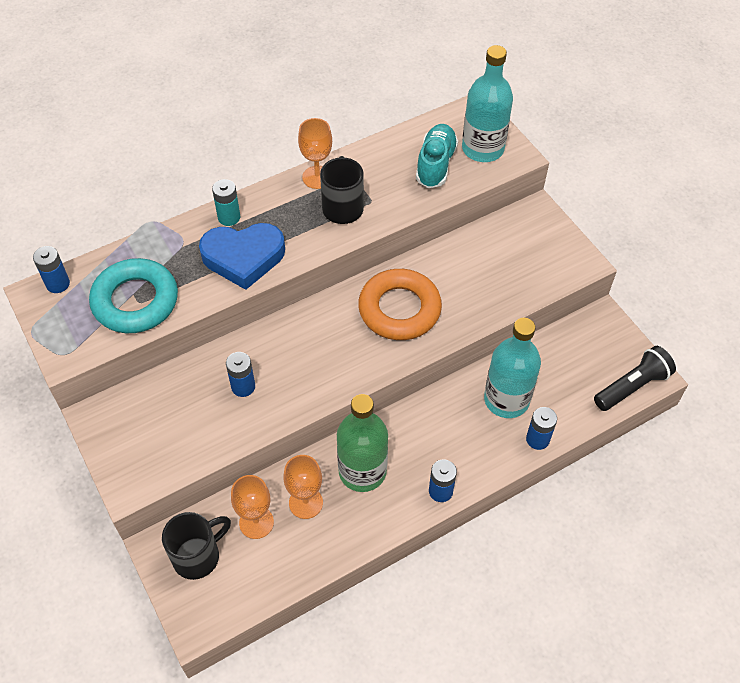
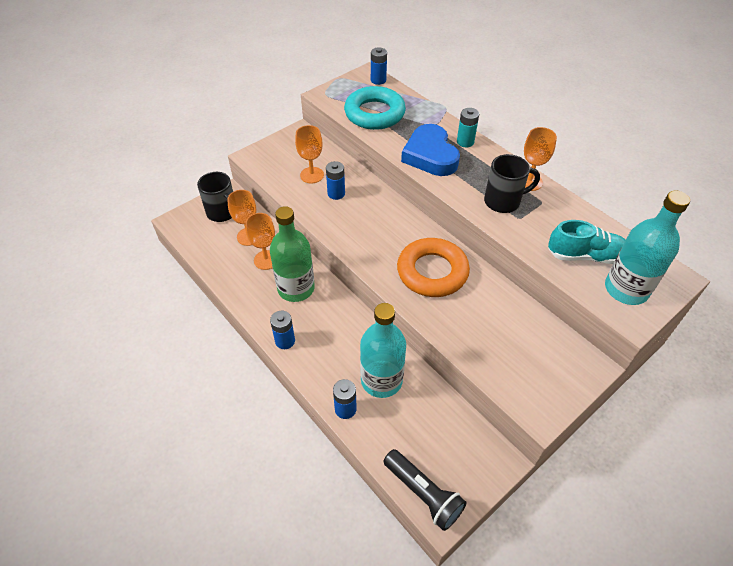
camera: 80 degrees right, 5 degrees down
none -> orange goblet [295,125,324,183]

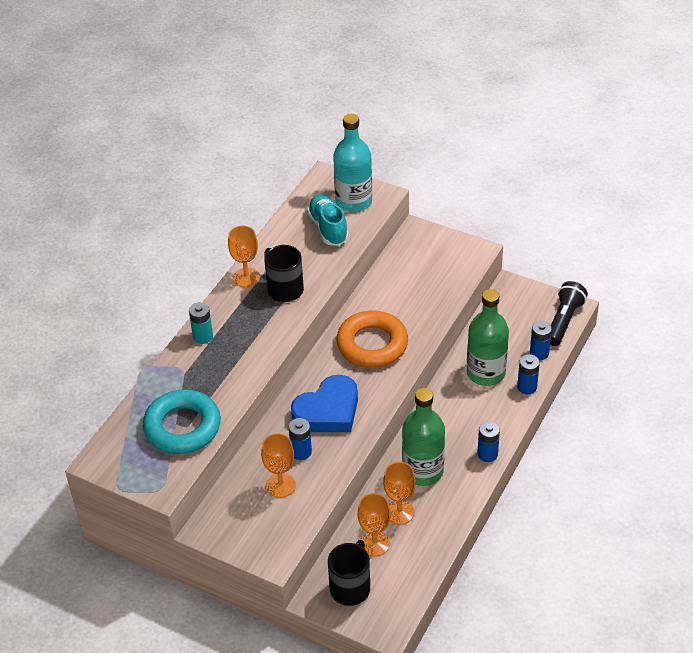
camera: 110 degrees left, 5 degrees down
turquoise bottle [360,303,406,398] -> green bottle [467,289,509,386]
blue battery [371,47,387,85] -> blue battery moved to [530,321,552,360]
blue heart [401,124,460,176] -> blue heart moved to [291,375,358,432]

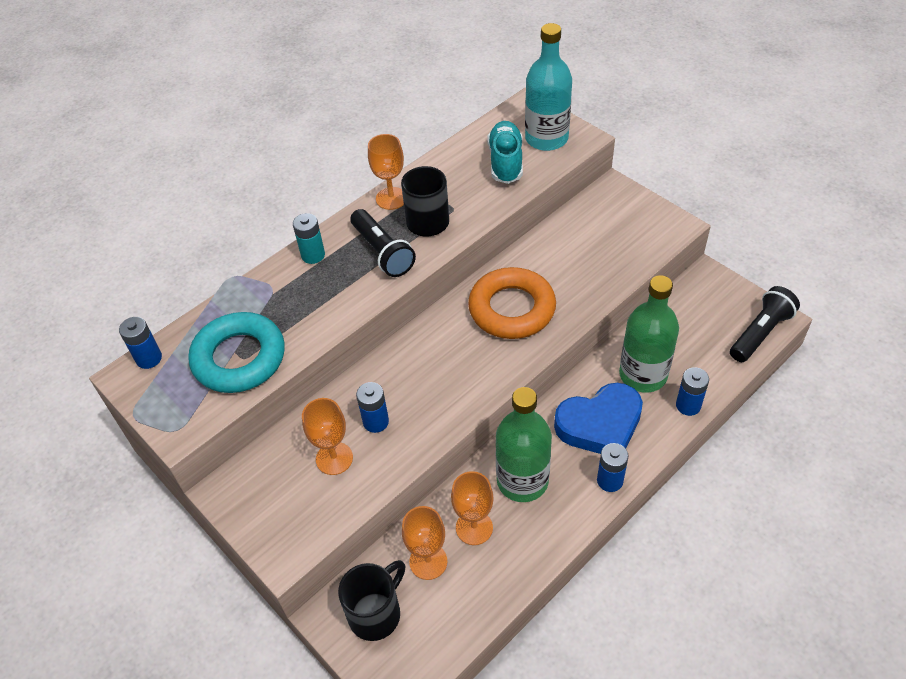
camera: 20 degrees right, 5 degrees up
blue heart [291,375,358,432] -> blue heart moved to [554,383,643,454]
blue battery [530,321,552,360] -> blue battery moved to [119,317,162,369]
none -> black flashlight [350,209,416,277]

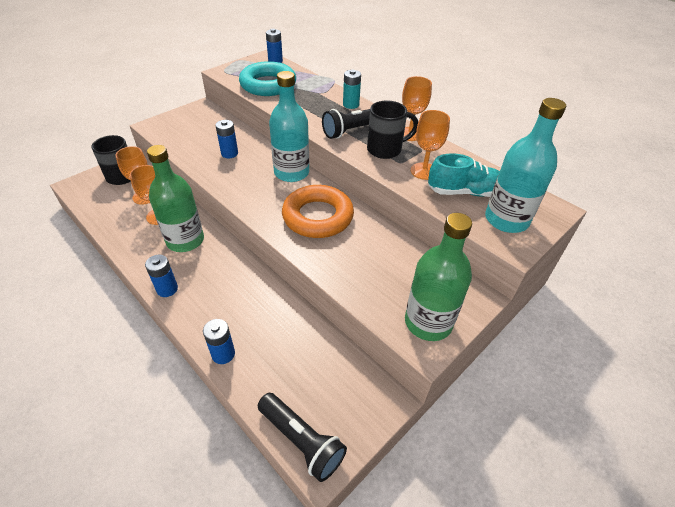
camera: 85 degrees right, 5 degrees down
orange goblet [302,398,353,475] -> orange goblet moved to [411,110,450,180]
blue heart [554,383,643,454] -> none
green bottle [619,275,679,393] -> green bottle moved to [405,213,472,341]
none -> turquoise bottle [269,71,309,182]

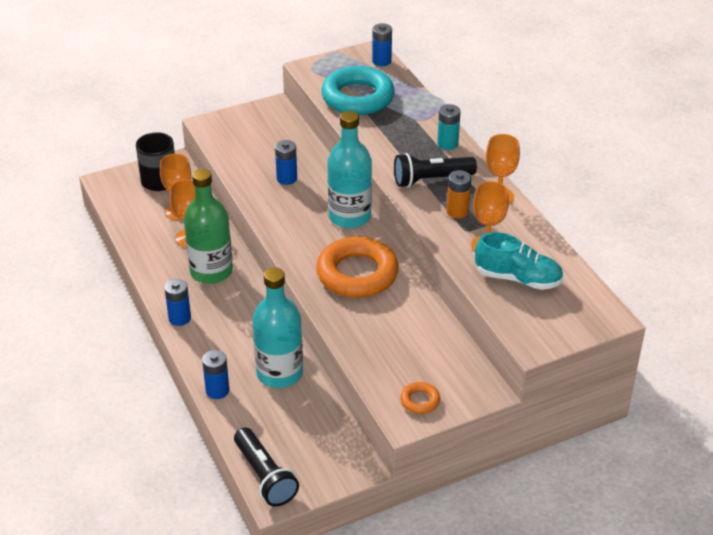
camera: 20 degrees right, 5 degrees down
black mug [367,100,418,159] -> orange battery [447,170,471,218]
green bottle [405,213,472,341] -> orange ring [400,382,440,414]
turquoise bottle [485,98,566,233] -> turquoise bottle moved to [253,268,303,388]

